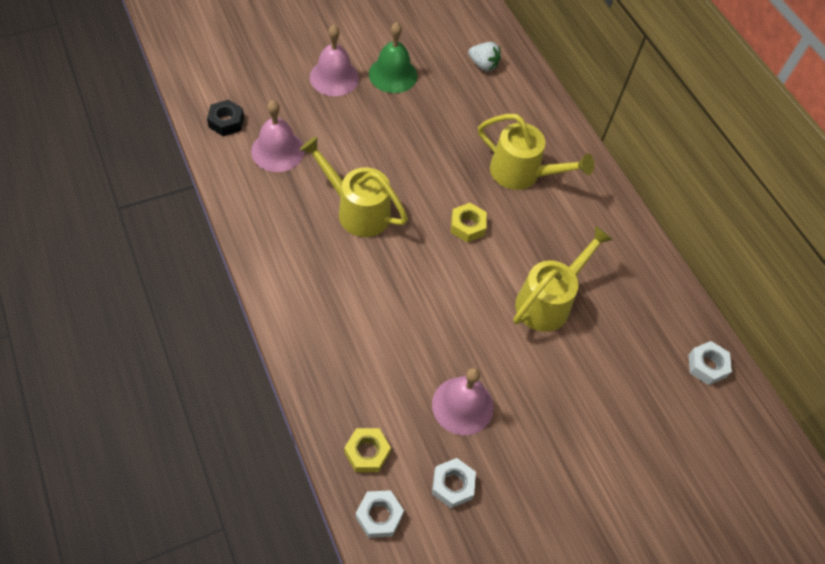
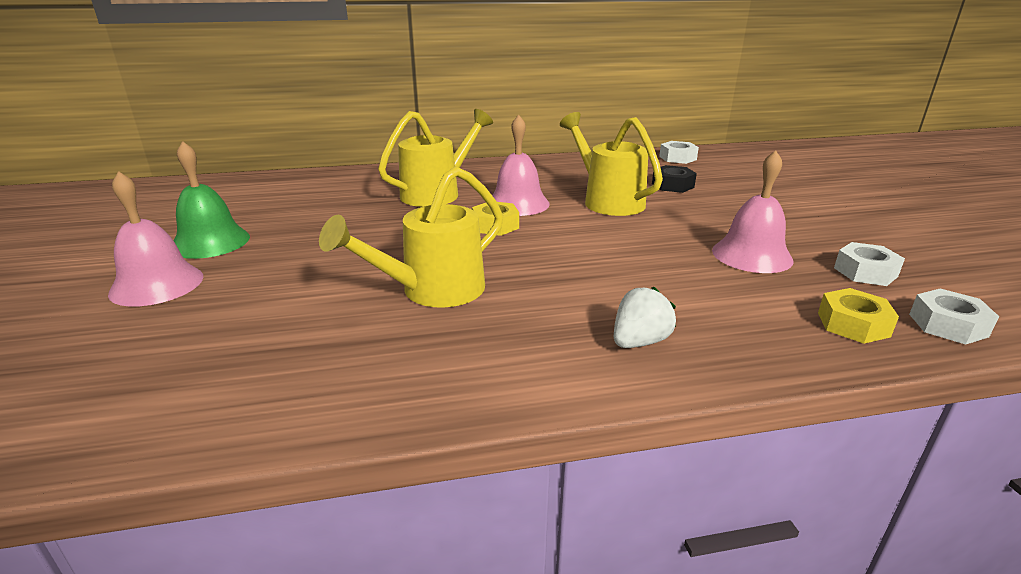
camera: 70 degrees left, 30 degrees down
black nut [207,100,244,136] -> black nut moved to [652,165,697,193]
pink bell [251,100,305,172] -> pink bell moved to [492,115,550,216]
white strawberry [468,42,501,71] -> white strawberry moved to [614,287,676,348]

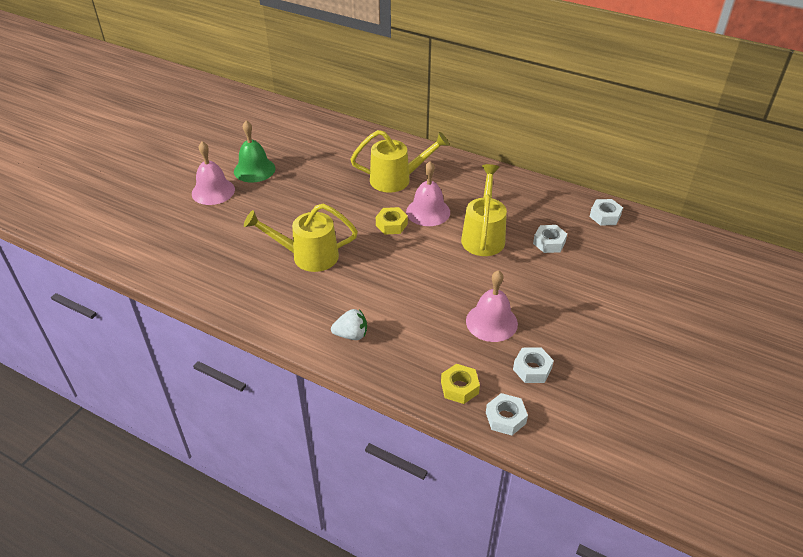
camera: 40 degrees right, 15 degrees up
black nut [652,165,697,193] -> white nut [533,225,567,253]

